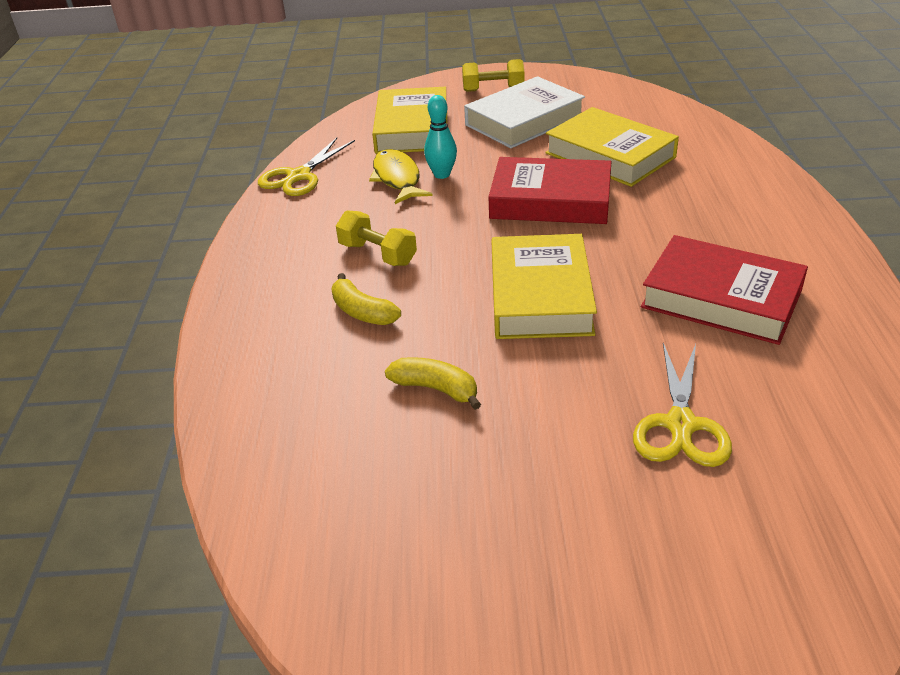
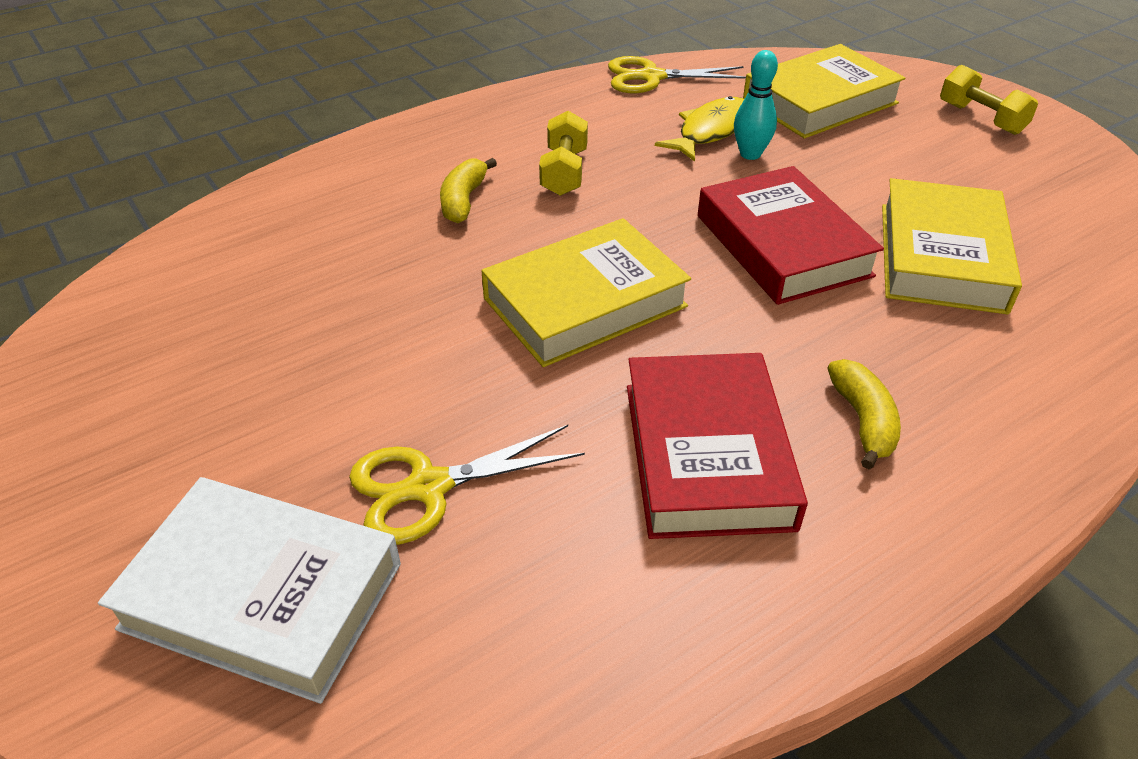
camera: 55 degrees right, 5 degrees up
yellow banana [385,357,481,410] -> yellow banana moved to [828,359,901,469]
white book [464,76,585,148] -> white book moved to [98,477,401,704]

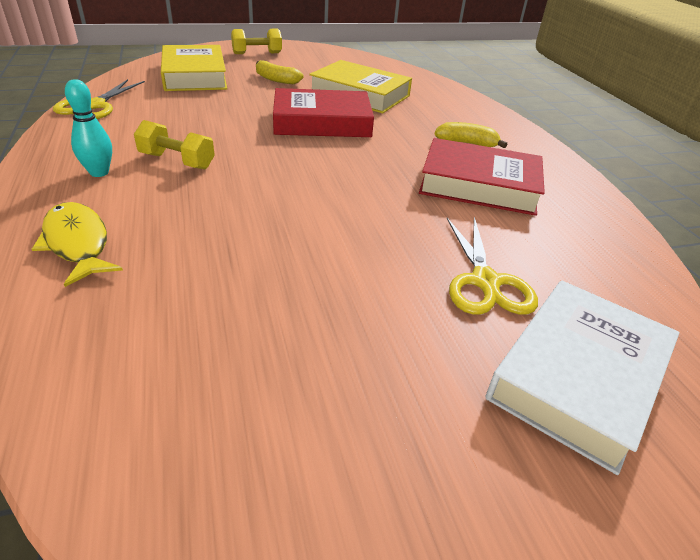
camera: 75 degrees left, 5 degrees down
yellow banana [440,158,497,223] -> yellow banana moved to [256,60,303,84]
yellow book [481,218,691,367] -> none
yellow fish [655,96,744,162] -> yellow fish moved to [32,202,123,287]
turquoise bowling pin [734,50,778,160] -> turquoise bowling pin moved to [65,79,112,177]

